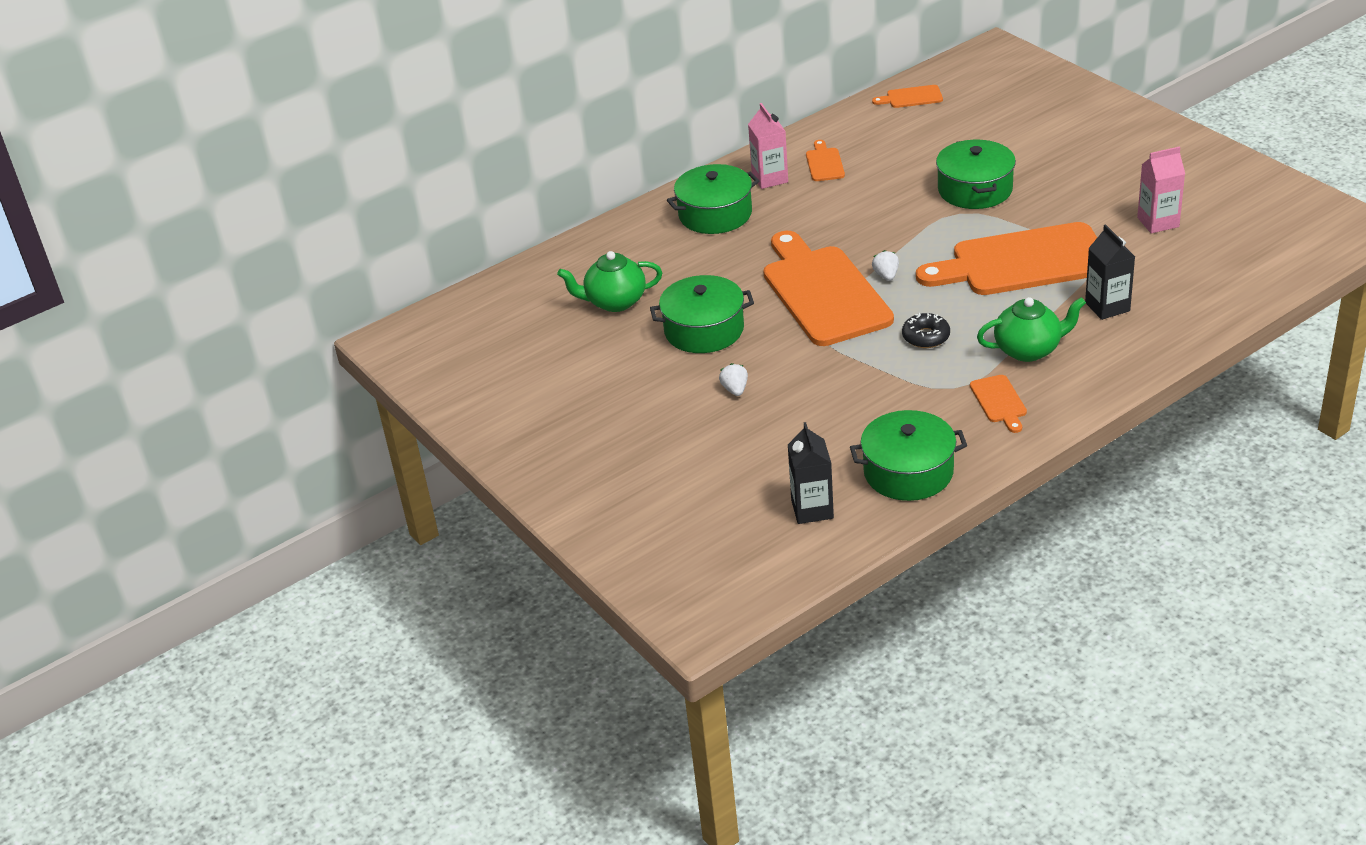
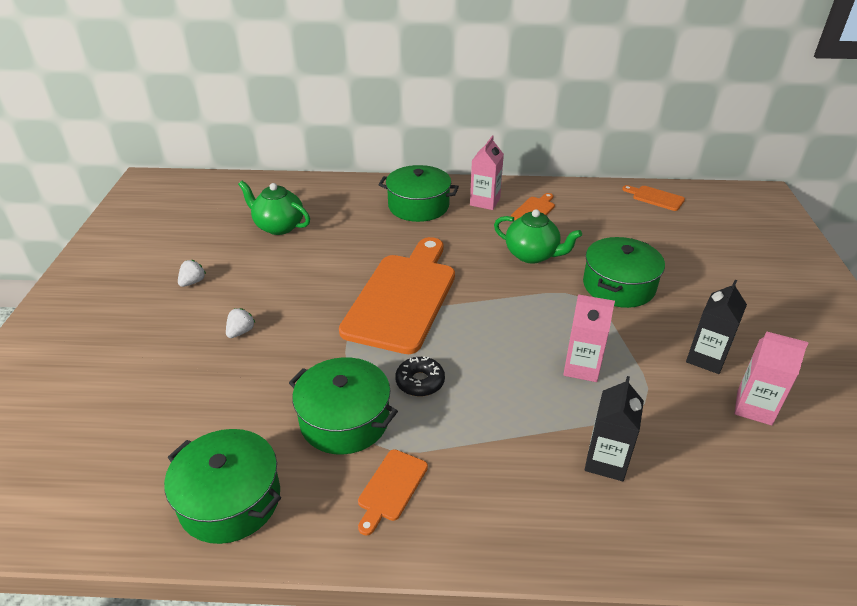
camera: 35 degrees right, 0 degrees up
green pot [650,275,754,353] -> green pot moved to [289,357,398,455]
black carton [788,422,834,524] -> black carton moved to [686,280,747,374]
white strawberry [872,250,899,281] -> white strawberry moved to [178,260,206,287]
orange cutting board [916,222,1097,295] -> pink carton [563,294,615,382]
green teapot [977,297,1086,362] -> green teapot moved to [494,209,582,264]

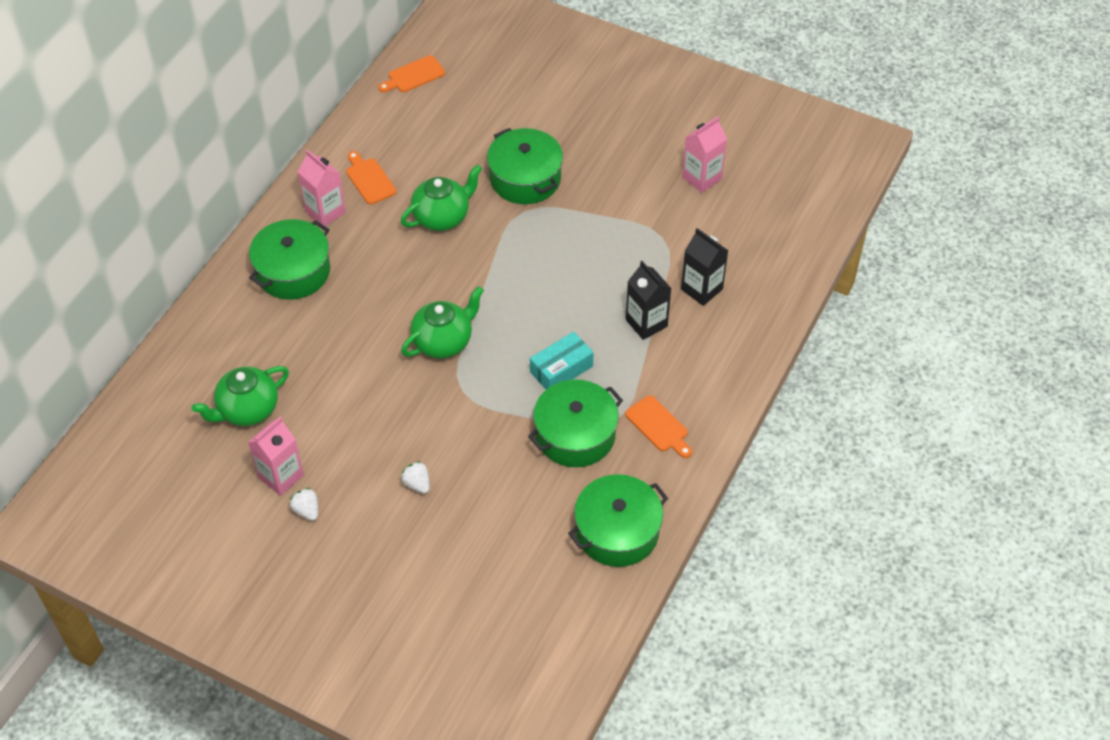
camera: 65 degrees left, 15 degrees up
orange cutting board [339,237,455,354] -> green teapot [401,286,484,358]
black donut [395,356,445,397] -> turquoise box [530,331,594,389]
pink carton [563,294,615,382] -> pink carton moved to [248,417,304,496]
black carton [686,280,747,374] -> black carton moved to [626,261,672,340]

